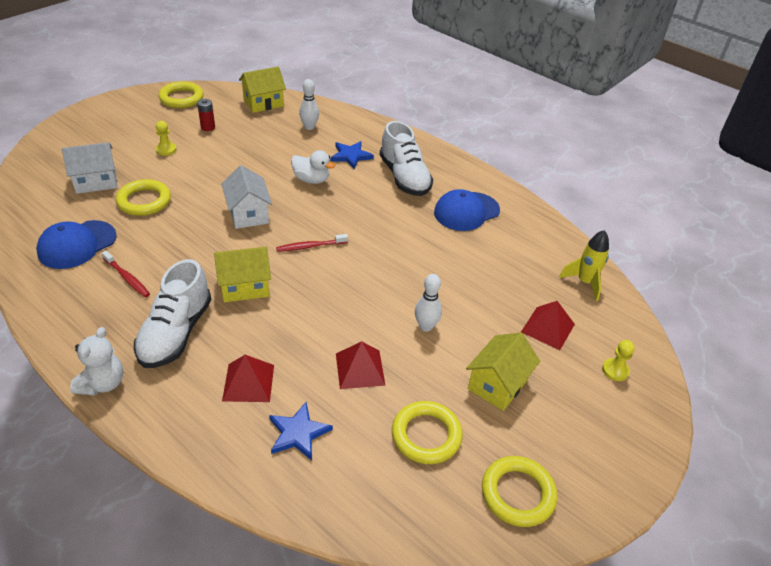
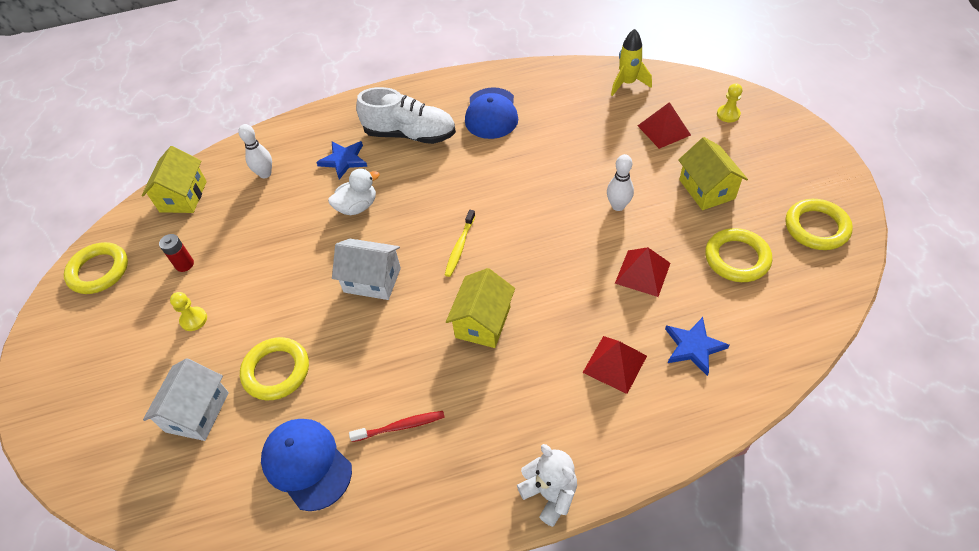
camera: 50 degrees left, 10 degrees up
blue cap [36,220,117,269] -> blue cap turned 150 degrees clockwise [261,419,352,511]
white shoe [134,259,212,368] -> none
red toothbrush [276,234,348,252] -> yellow toothbrush [445,210,475,277]

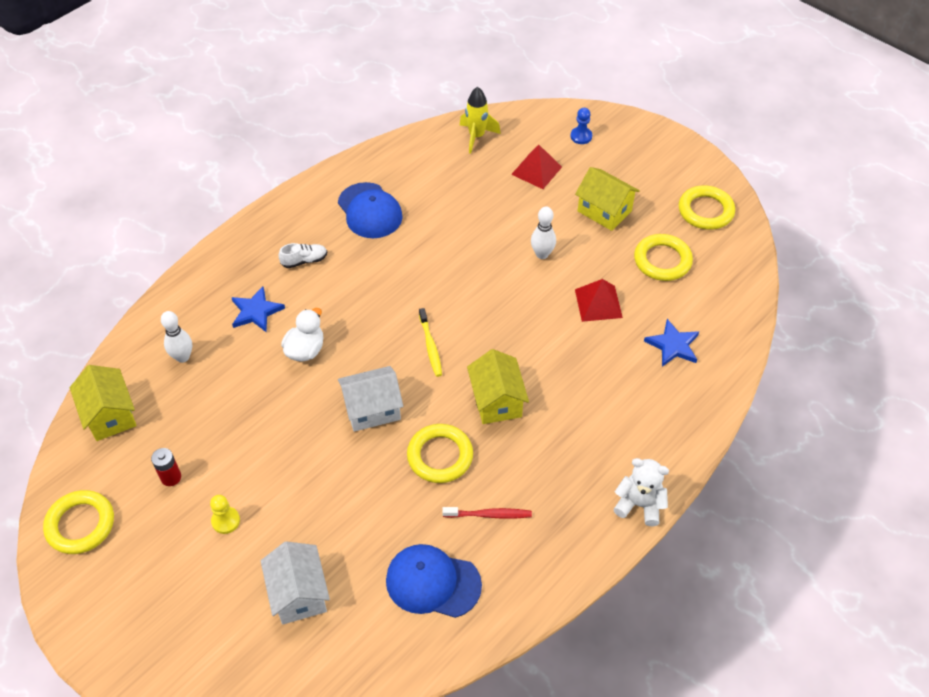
camera: 35 degrees left, 0 degrees up
yellow ring [240,337,309,400] -> yellow ring moved to [407,424,473,483]
red toothbrush [349,411,445,442] -> red toothbrush turned 45 degrees clockwise [442,507,532,519]
white shoe [356,87,456,144] -> white shoe [279,243,327,268], size x0.46
red pyramid [583,336,647,394] -> none
yellow pawn [717,83,742,122] -> blue pawn [570,108,592,144]

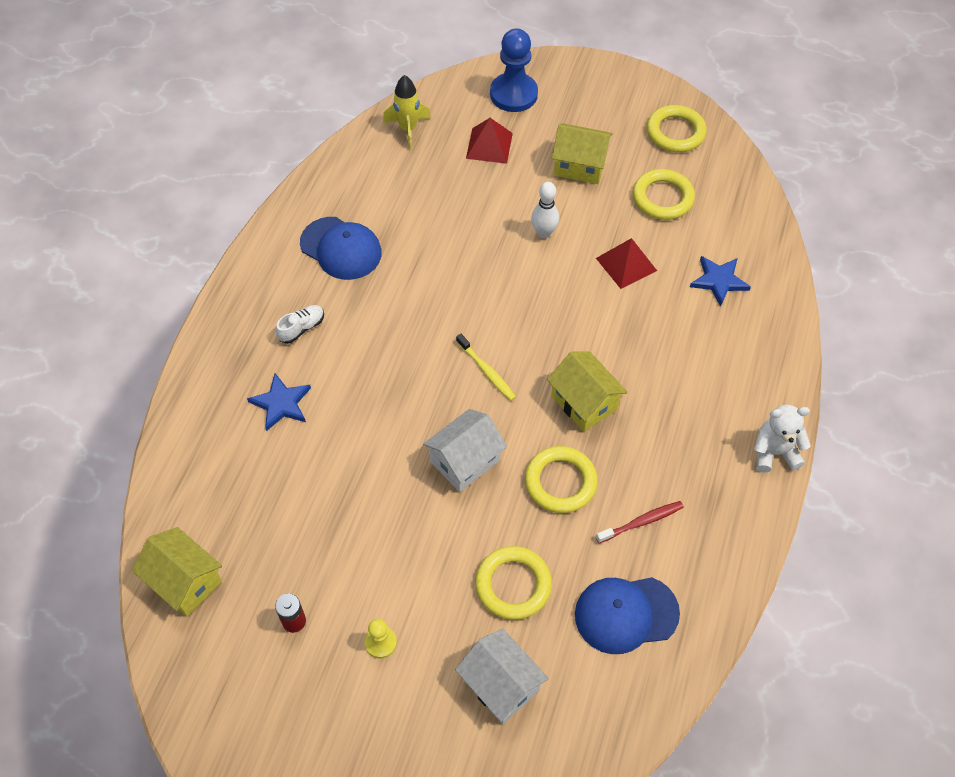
camera: 25 degrees left, 5 degrees up
yellow ring [43,490,114,554] -> yellow ring moved to [475,546,552,620]
white bowling pin [161,311,192,363] -> none
white duck [281,308,323,362] -> none
blue pawn [570,108,592,144] -> blue pawn [490,28,538,112], size x2.01

